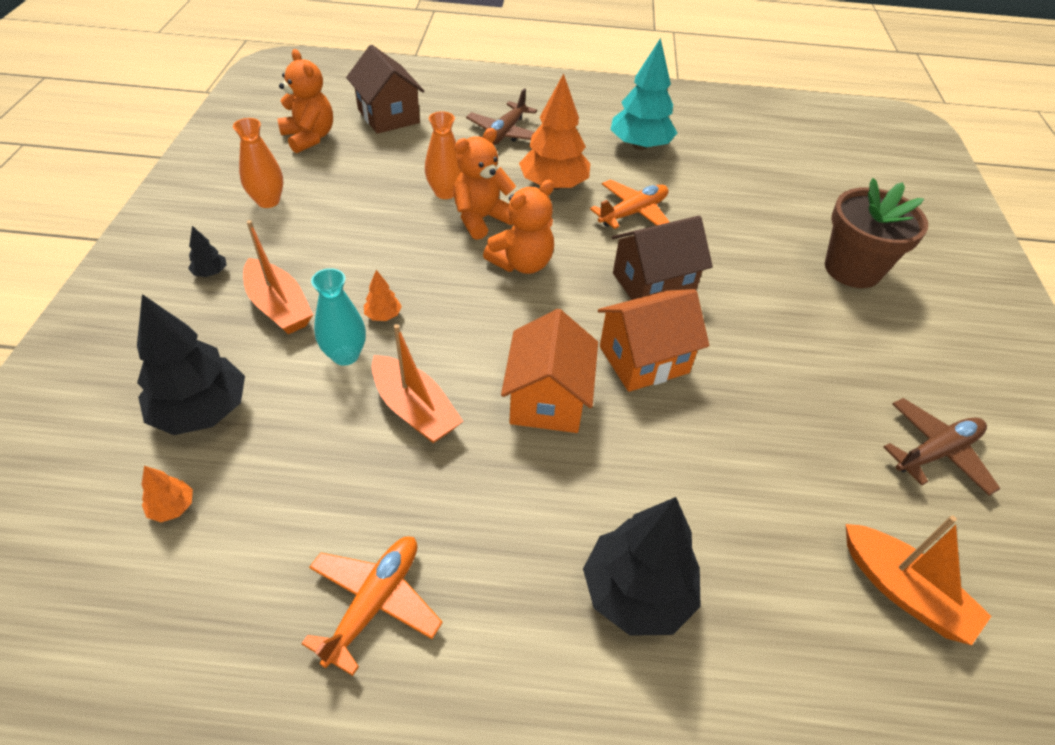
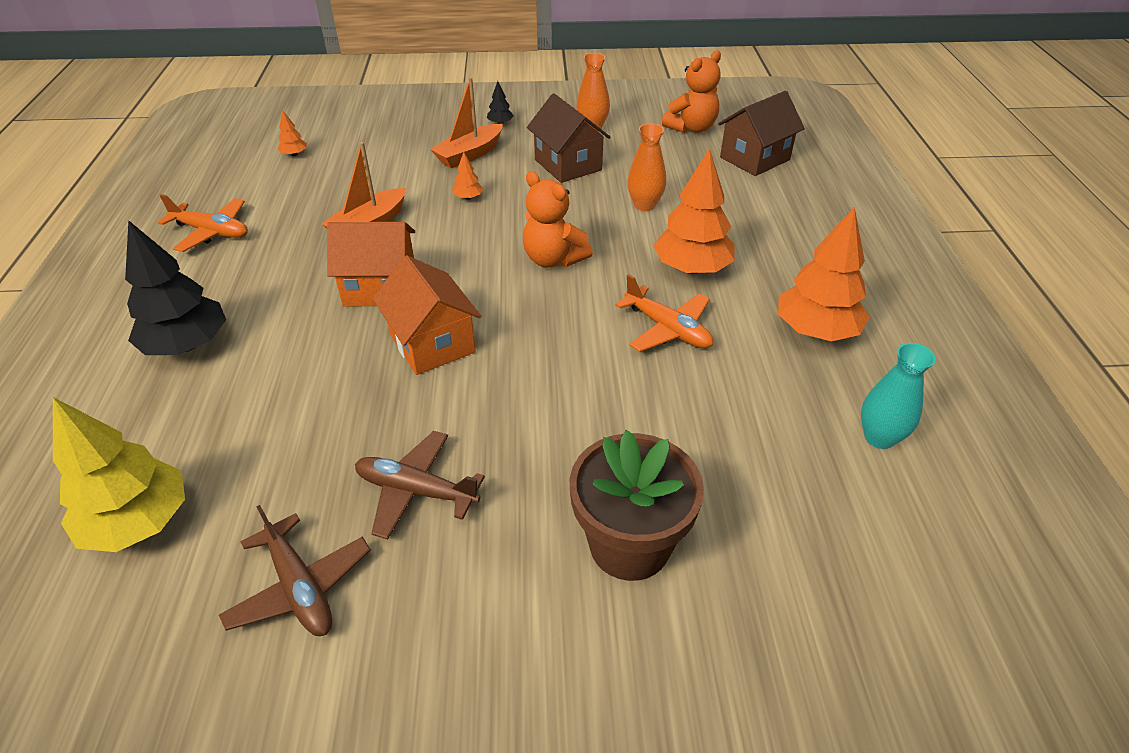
camera: 85 degrees right, 5 degrees down
black tree [137,294,245,435] -> none
turquoise vase [311,268,366,366] -> turquoise vase moved to [861,343,936,449]
orange teddy bear [453,128,516,240] -> none
brown plane [466,88,537,145] -> brown plane moved to [355,431,485,540]
turquoise tree [610,38,677,150] -> orange tree [778,207,870,341]
brown house [612,216,713,300] -> brown house moved to [527,93,611,183]
orange boat [846,515,991,645] -> yellow tree [53,397,185,552]

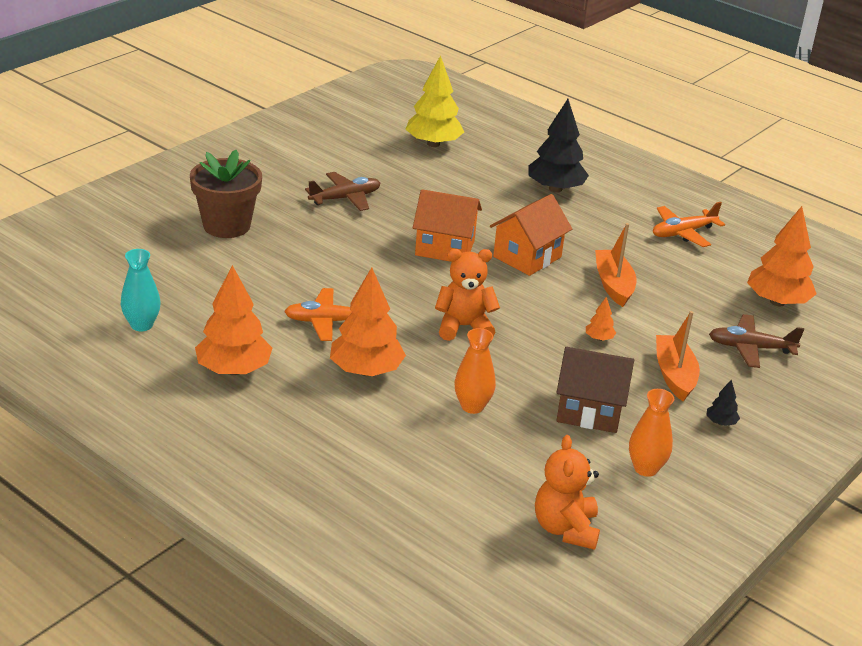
camera: 130 degrees right, 10 degrees down
brown plane [219,505,371,636] -> brown plane moved to [709,314,804,368]
orange tree [278,110,307,156] -> orange tree [747,206,816,306], size x2.31
brown house [718,91,805,176] -> none

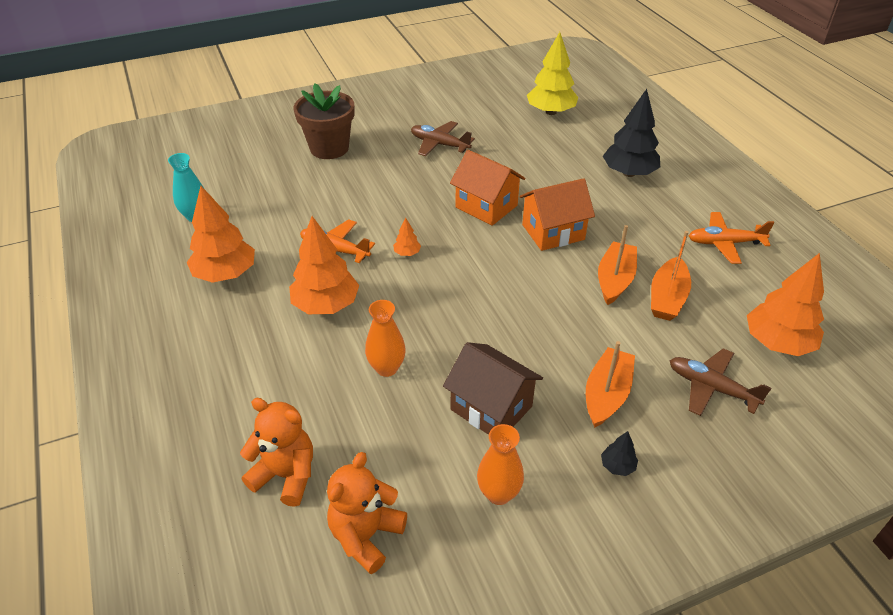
camera: 30 degrees right, 10 degrees up
brown plane [305,172,380,211] -> brown plane turned 150 degrees counterclockwise [411,121,475,156]
orange teddy bear [435,249,500,341] -> orange teddy bear moved to [240,398,313,507]
orange tree [586,297,616,341] -> orange tree moved to [393,217,421,256]
none -> orange boat [651,231,691,321]

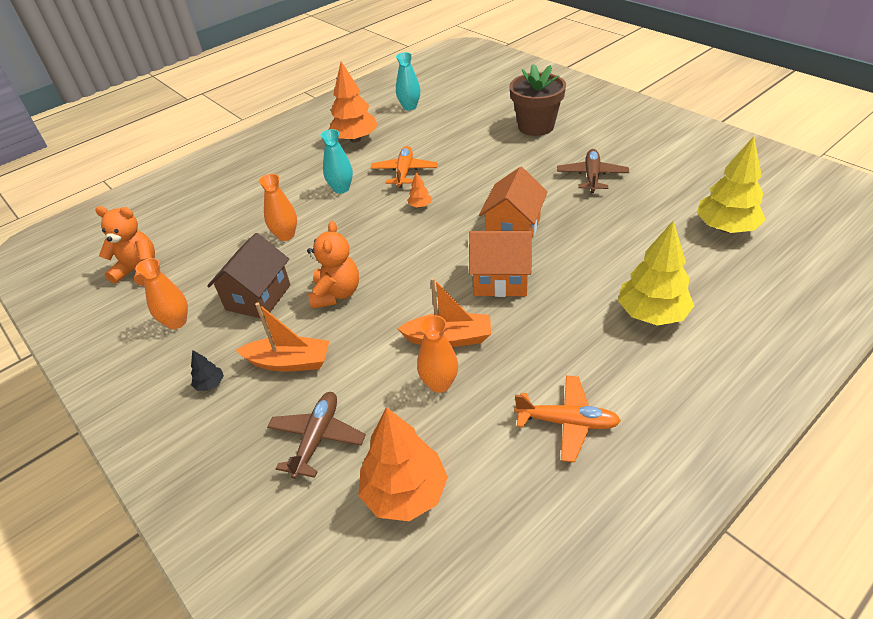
camera: 75 degrees right, 0 degrees up
orange teddy bear [240,398,313,507] -> orange teddy bear moved to [307,221,359,309]
orange tree [289,216,359,314] -> turquoise vase [320,129,353,194]
orange house [519,178,595,251] -> orange house turned 45 degrees counterclockwise [469,231,532,297]
black tree [603,89,660,177] -> yellow tree [618,220,694,326]
orange boat [651,231,691,321] -> orange vase [417,315,458,393]
orange plane [689,212,774,264] -> orange plane turned 120 degrees clockwise [514,375,621,462]

